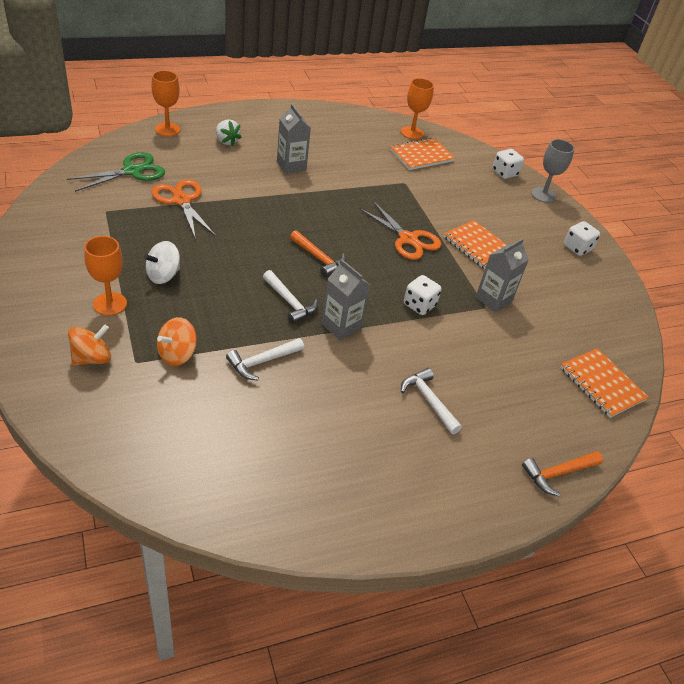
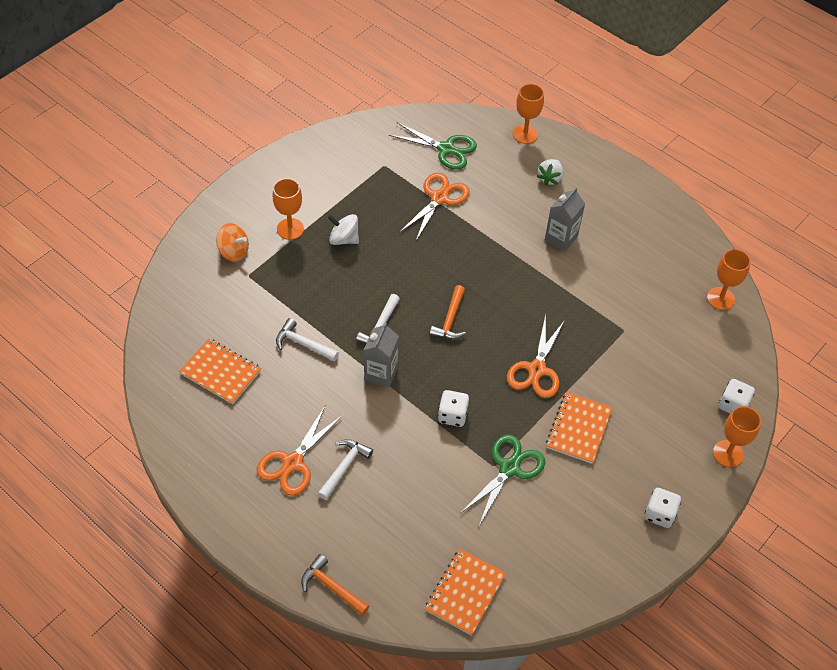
camera: 65 degrees right, 10 degrees up
orange spinning top [157,317,197,366] -> none
orange notebook [390,137,455,170] -> orange notebook moved to [179,339,261,404]
grey carton [476,238,529,312] -> green scissors [461,434,545,525]
grey goblet [531,139,575,203] -> orange goblet [713,406,761,467]
none -> orange scissors [257,406,343,496]

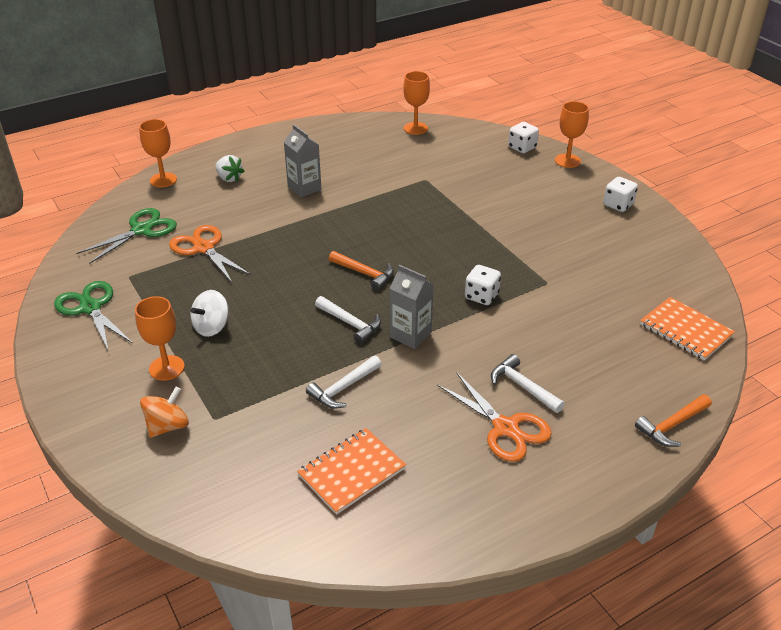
camera: 70 degrees left, 15 degrees down
green scissors [461,434,545,525] -> green scissors moved to [54,281,132,351]
orange scissors [507,314,565,398] -> none
orange notebook [546,392,612,464] -> none

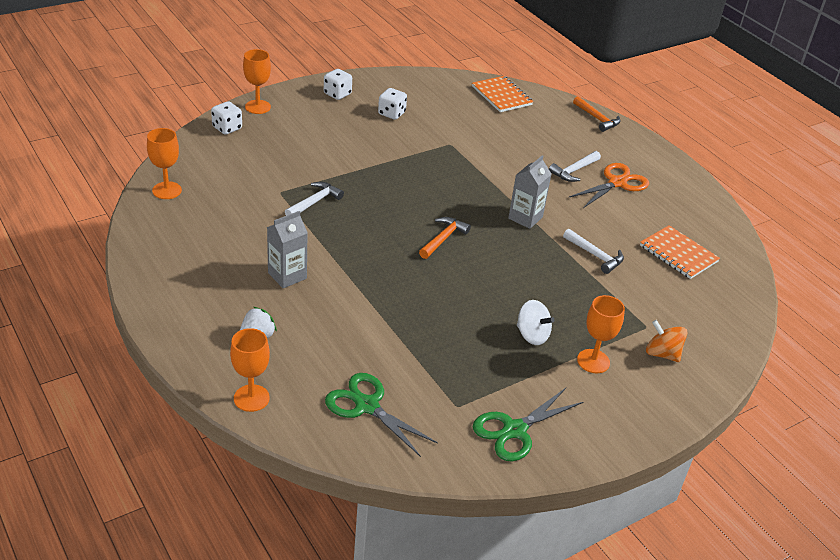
camera: 95 degrees left, 0 degrees up
orange scissors [169,225,251,283] -> none
white hammer [315,296,381,344] -> white hammer moved to [285,182,344,216]
white dice [465,265,501,305] -> white dice moved to [378,88,407,120]
orange notebook [640,297,735,361] -> orange notebook turned 75 degrees counterclockwise [472,76,533,112]

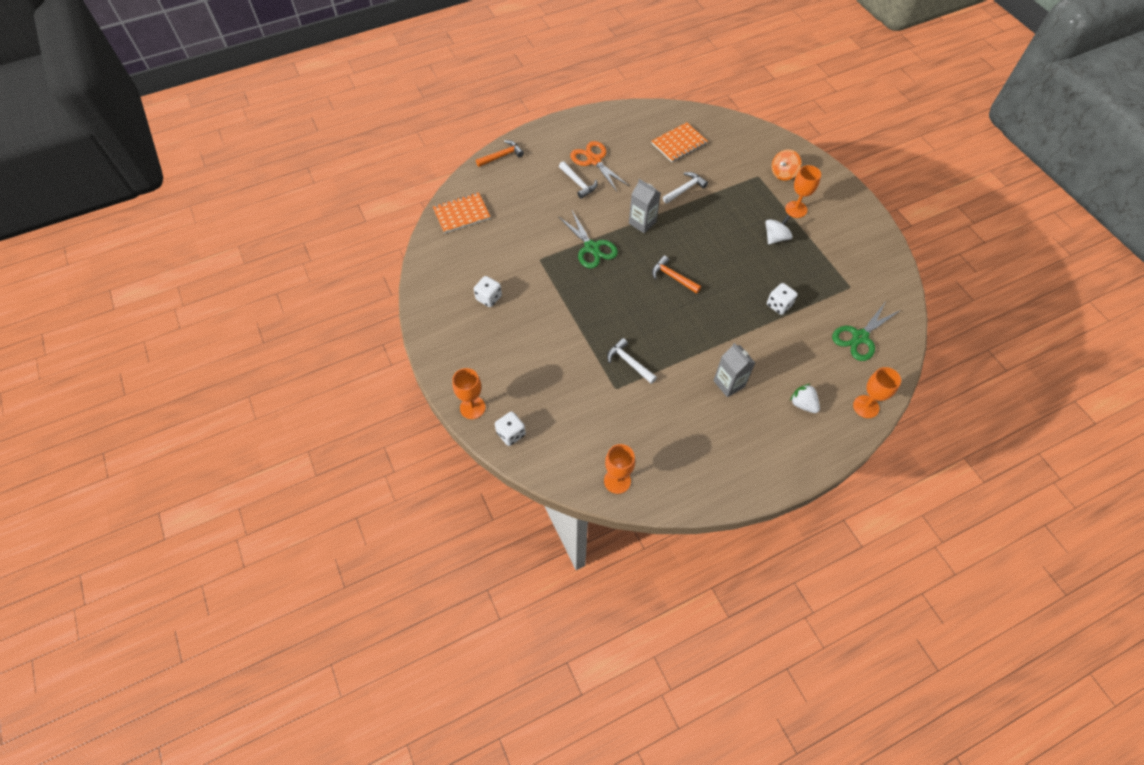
camera: 80 degrees left, 20 degrees up
white dice [324,69,352,100] -> white dice moved to [767,283,798,315]
green scissors [473,388,583,462] -> green scissors moved to [558,211,618,269]

